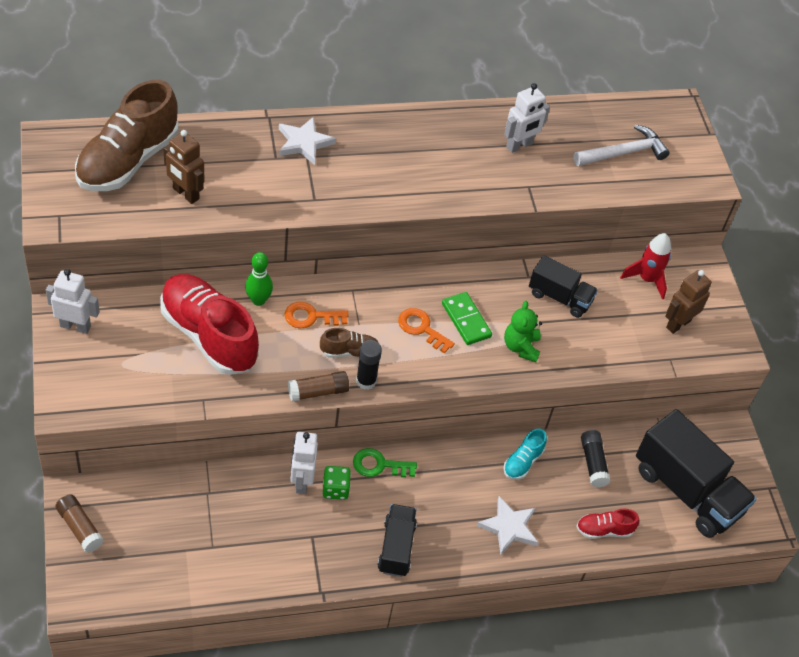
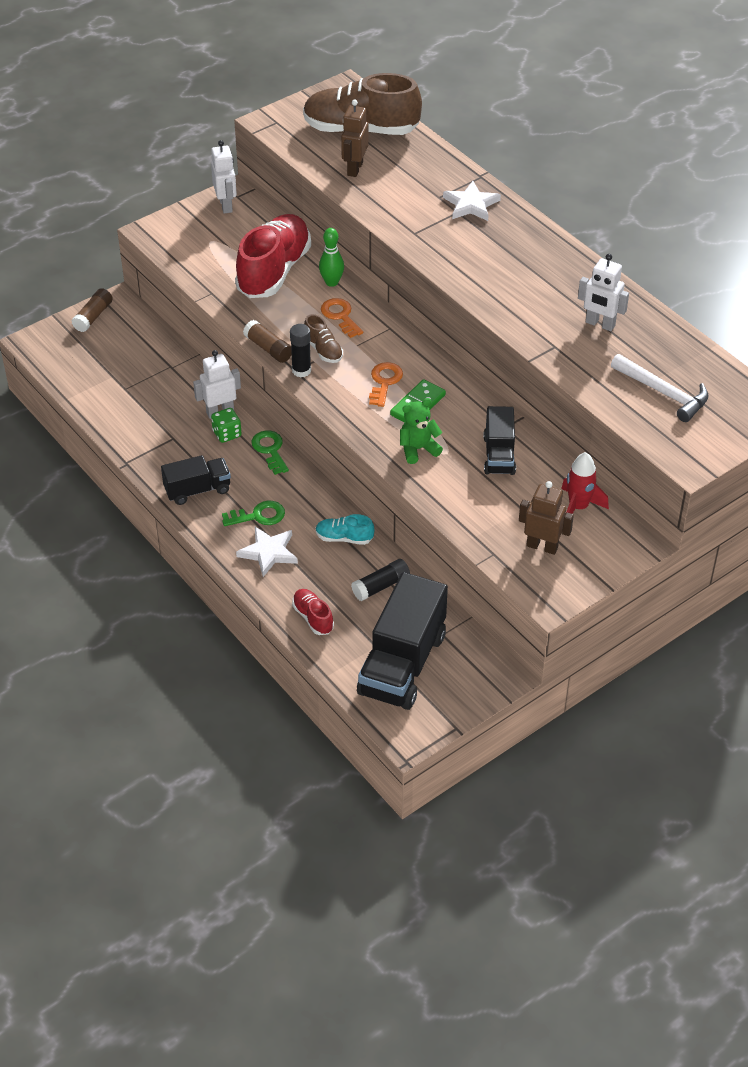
camera: 70 degrees right, 5 degrees down
none -> green key [222,501,285,526]

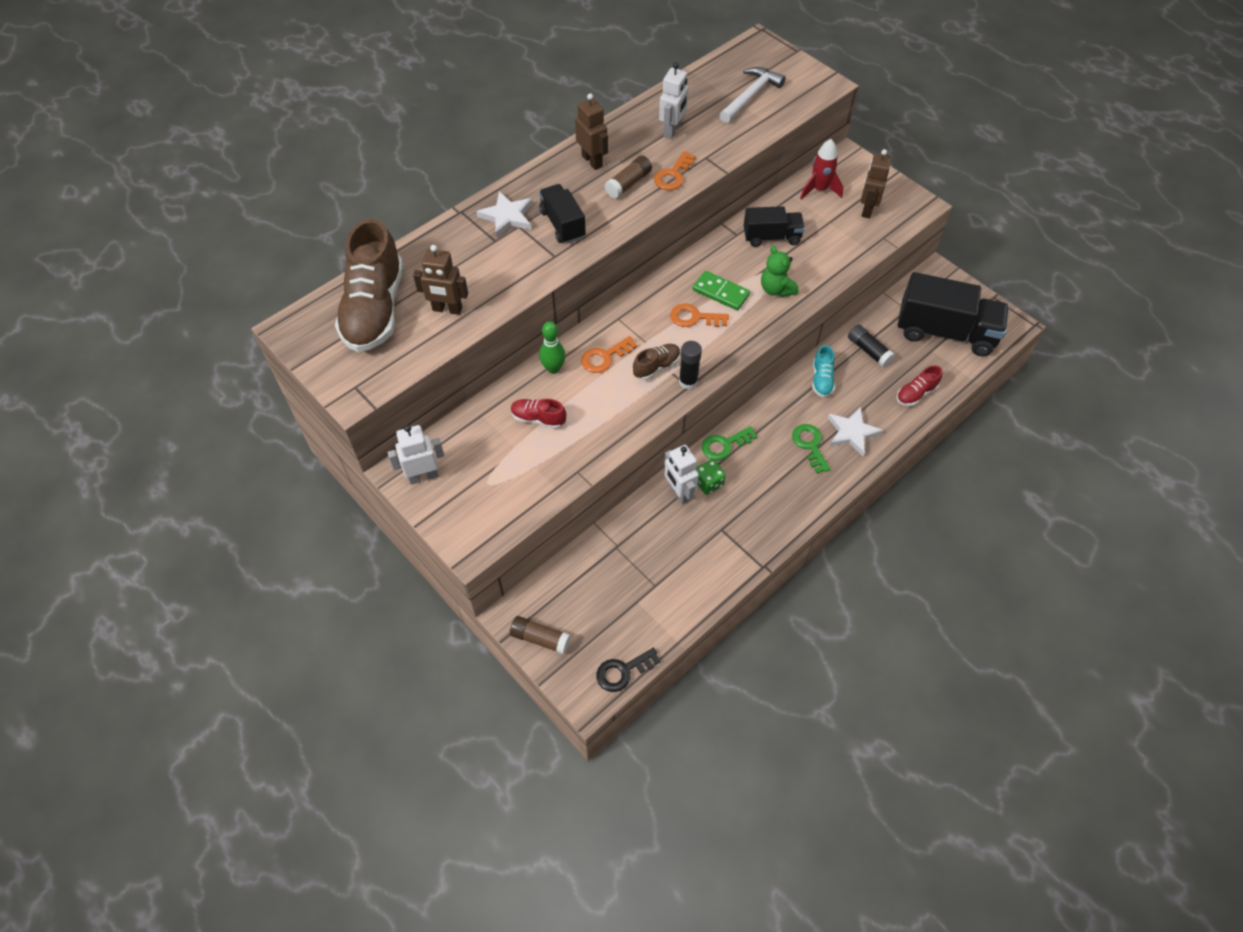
camera: 95 degrees left, 10 degrees up
black truck [161,455,231,505] -> black truck moved to [539,184,586,244]
red shoe [235,214,311,298] -> red shoe [511,399,566,429], size x0.45
brown glue stick [243,320,292,363] -> brown glue stick moved to [605,156,652,198]
none -> brown robot [575,93,608,170]
none -> black key [596,648,661,692]
none -> orange key [654,151,696,190]

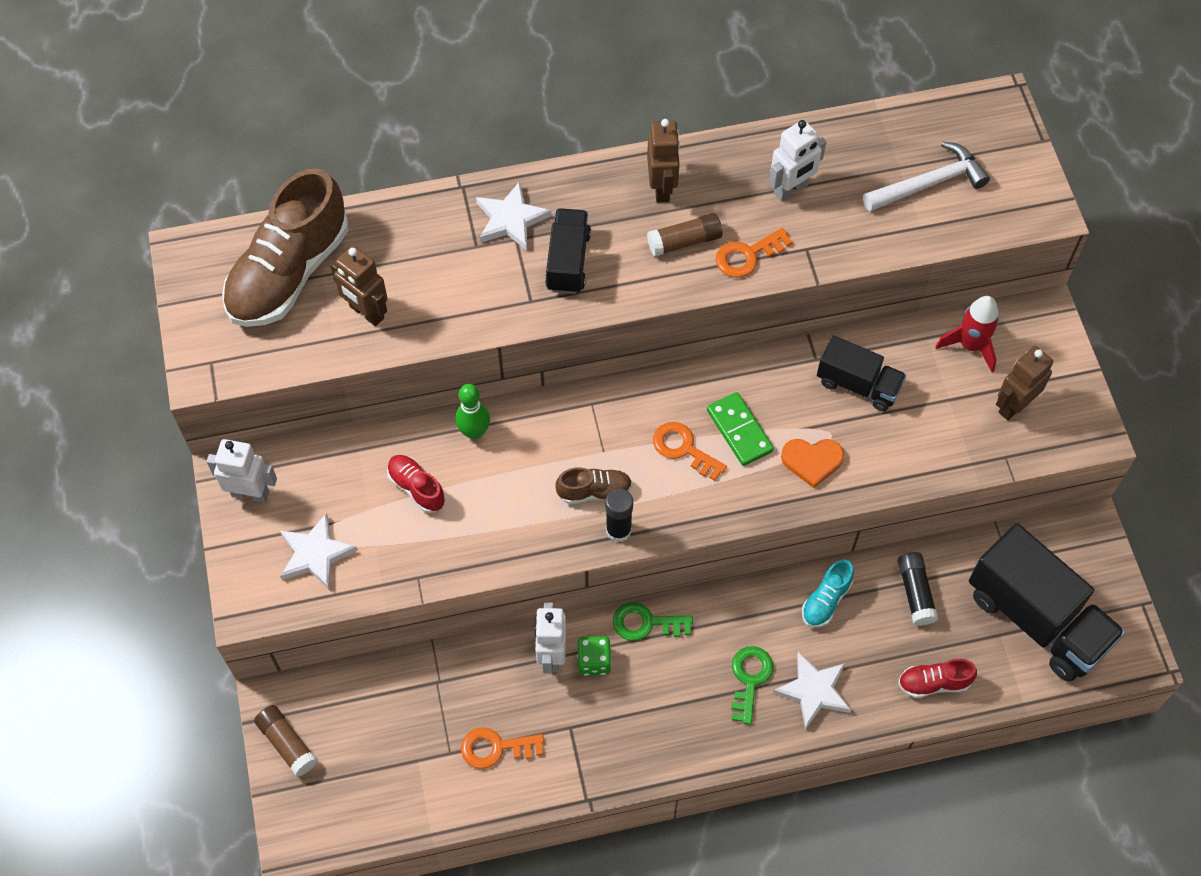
camera: 30 degrees right, 5 degrees up
orange key [581,336,637,373] -> orange key moved to [461,727,544,769]
black key [596,648,661,692] -> none
green teddy bear [761,246,798,297] -> orange heart [781,439,844,488]
none -> white star [280,513,358,590]

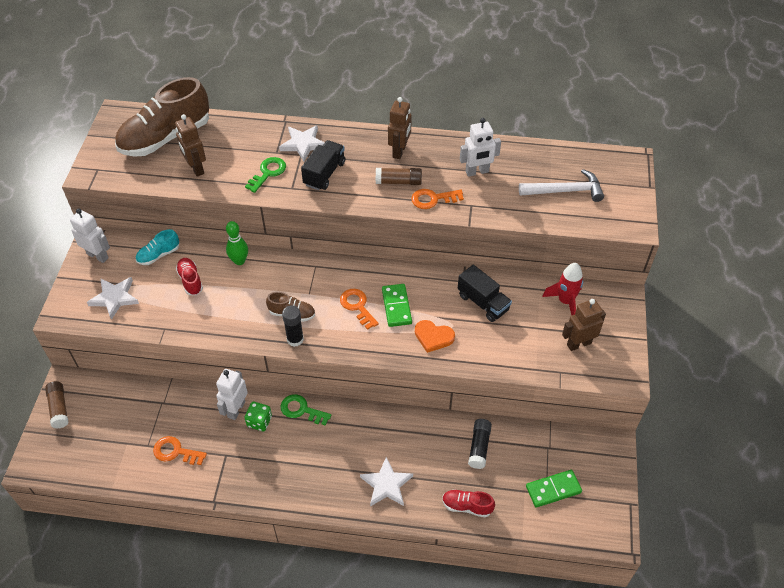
camera: 20 degrees right, 10 degrees down
green key [731,646,773,725] -> green key moved to [245,157,286,193]
turquoise shoe [802,559,854,627] -> turquoise shoe moved to [136,229,179,265]
black truck [969,523,1125,682] -> green domino [526,470,582,508]

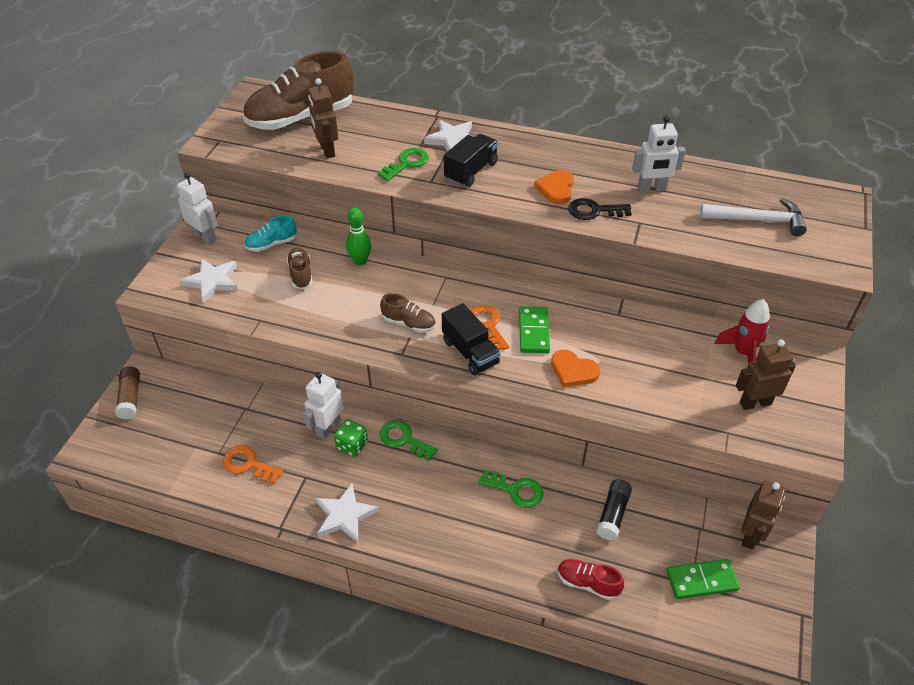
camera: 10 degrees right, 5 degrees down
red shoe [176,258,203,295] -> brown shoe [286,248,313,289]
black glue stick [282,305,304,347] -> none
white star [360,457,413,507] -> white star moved to [315,483,379,543]
brown glue stick [376,168,422,185] -> orange heart [534,170,574,204]
brown robot [388,97,412,159] -> brown robot moved to [741,480,786,550]
orange key [411,189,464,209] -> black key [568,198,632,220]
black truck [458,265,512,322] -> black truck moved to [442,303,501,375]
none -> green key [478,470,544,508]

